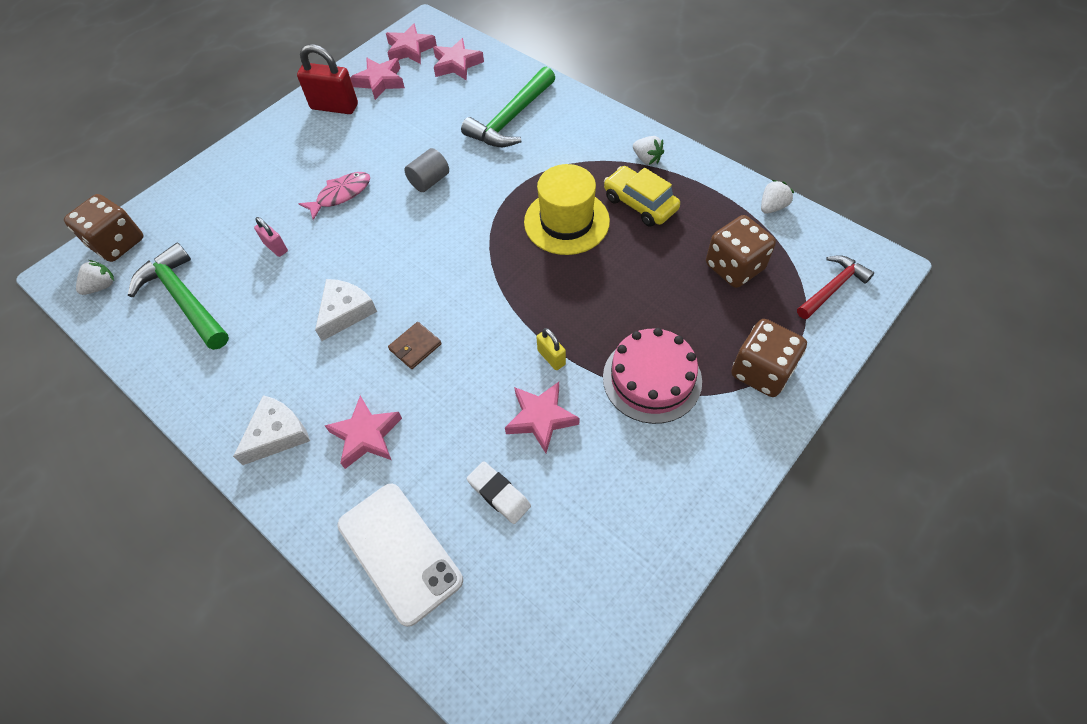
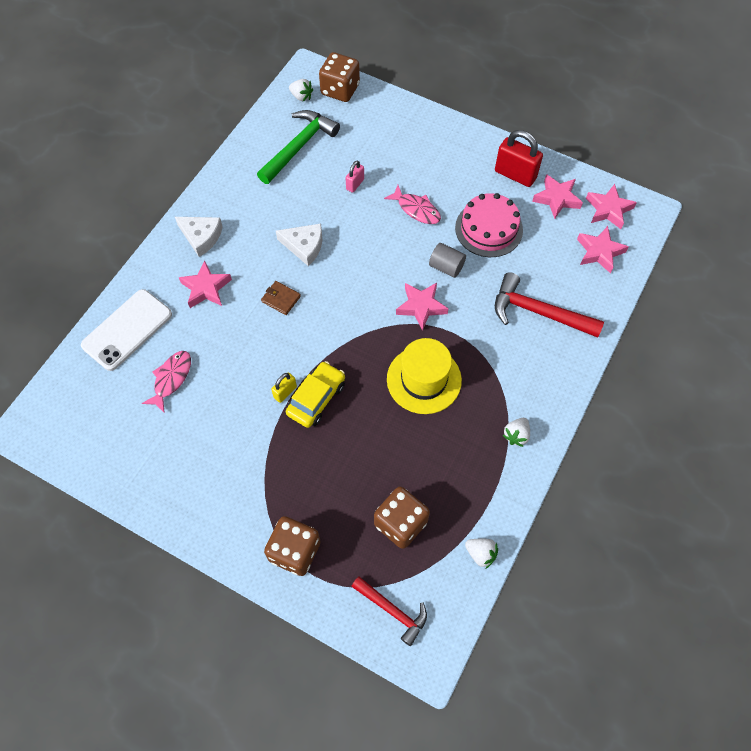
camera: 75 degrees right, 5 degrees up
red padlock [297,44,358,114] -> red padlock turned 60 degrees counterclockwise [495,130,543,187]
green hammer [461,67,555,147] -> red hammer [495,272,604,338]
white eraser [467,461,531,524] -> pink fish [142,351,191,413]
pink star [505,382,579,453] -> pink star moved to [396,283,448,331]
pink cake [603,328,702,424] -> pink cake moved to [455,193,523,257]
yellow car [604,166,680,227] -> yellow car moved to [286,361,345,428]

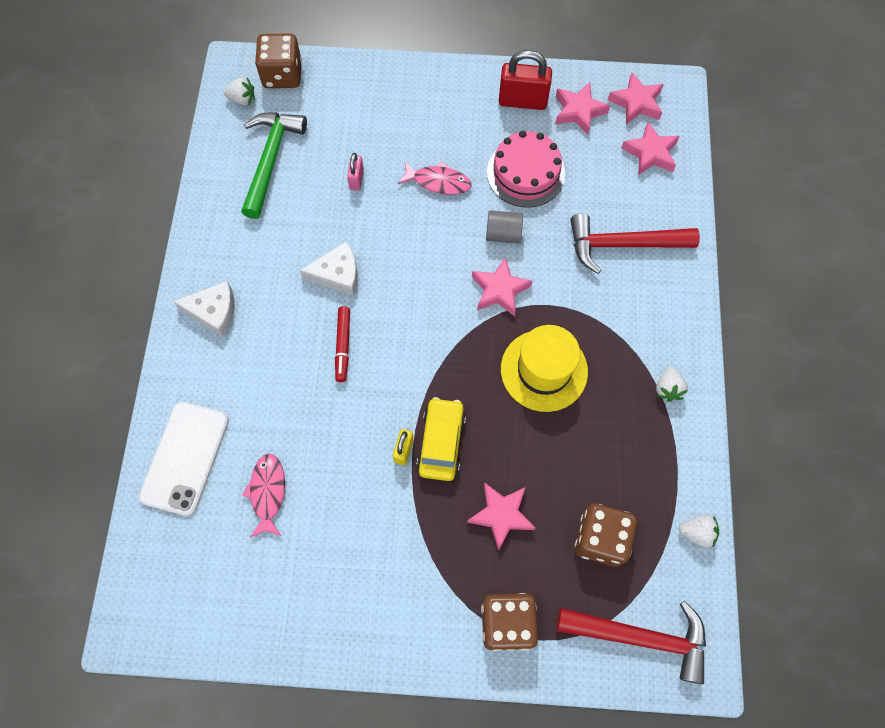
camera: 25 degrees left, 5 degrees up
pink star [179,260,232,308] -> pink star moved to [467,482,535,551]
brown wallet [261,281,301,315] -> red marker [335,306,350,382]
red hammer [351,576,427,646] -> red hammer [557,601,706,684], size x1.56

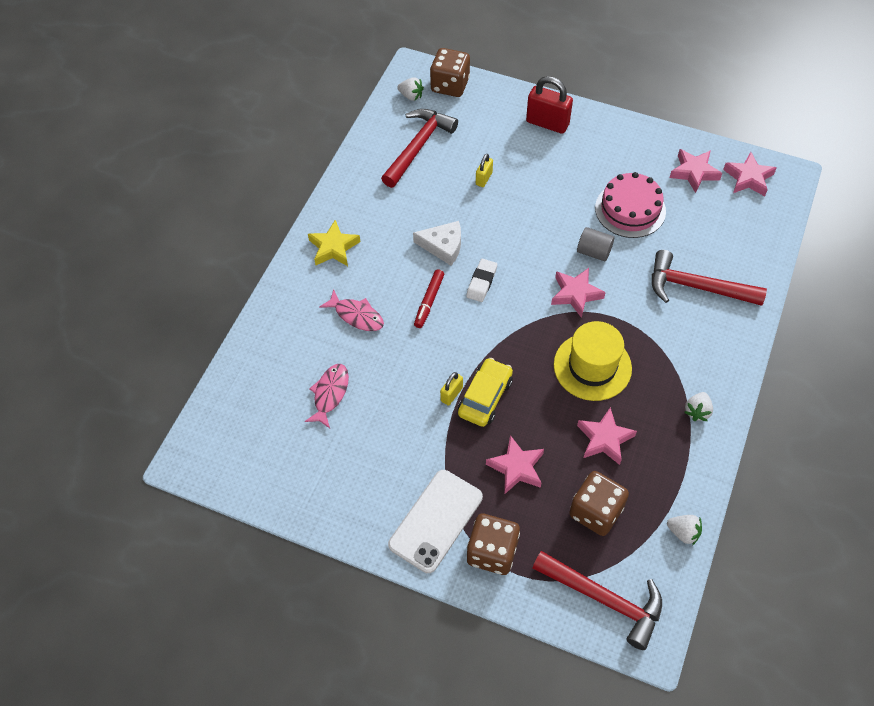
camera: 20 degrees right, 10 degrees down
white phone [139,402,229,516] -> white phone moved to [388,470,483,573]
white cheese [173,281,235,336] -> yellow star [308,220,360,266]
green hammer [241,113,307,219] -> red hammer [381,109,458,188]
pink padlock [347,153,364,190] -> yellow padlock [476,154,493,187]
pink fish [398,161,471,195] -> pink fish moved to [319,289,384,331]
red padlock [499,50,552,110] -> red padlock moved to [526,76,573,134]
pink star [621,122,680,175] -> pink star moved to [577,407,637,465]
none -> white eraser [466,259,497,302]

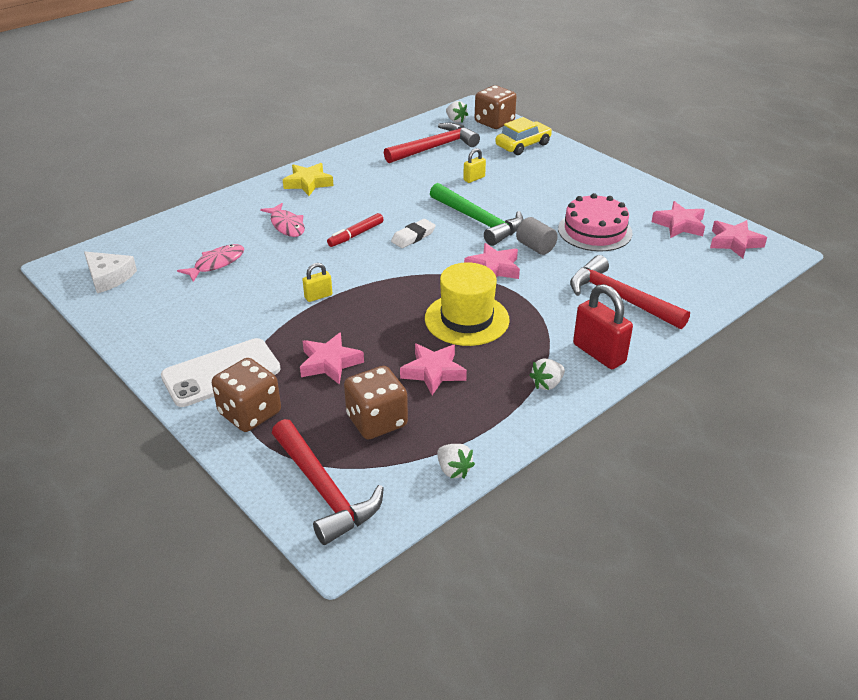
camera: 25 degrees right, 20 degrees down
white cheese [413,221,461,266] -> white cheese moved to [84,252,137,293]
yellow car [458,358,513,427] -> yellow car moved to [495,117,552,155]
red padlock [526,76,573,134] -> red padlock moved to [573,284,633,369]
none -> green hammer [430,183,524,246]

